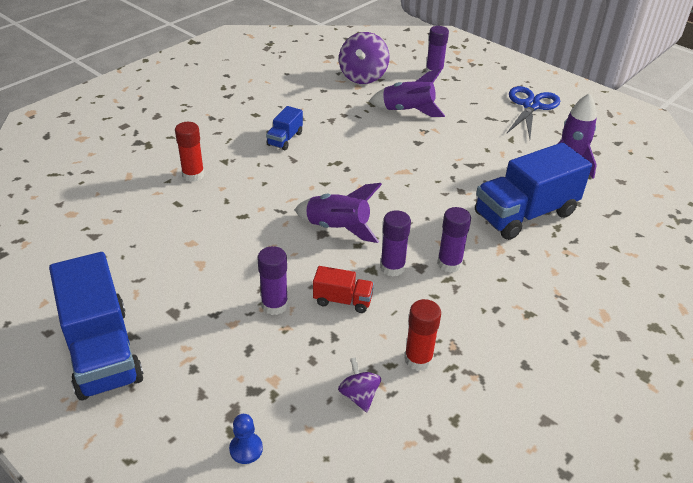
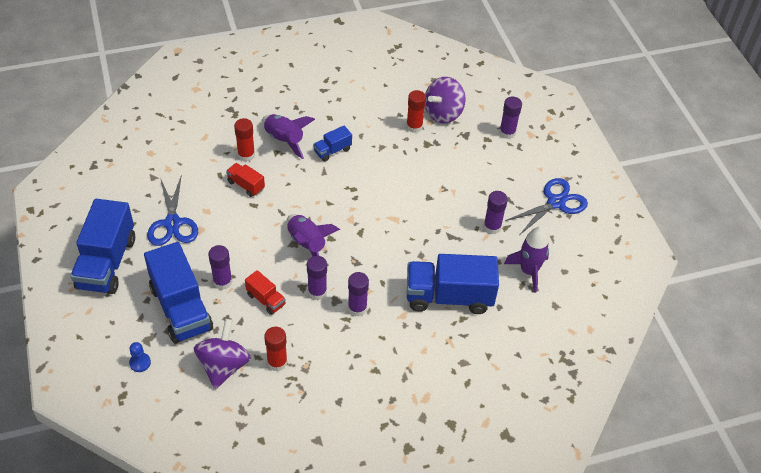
camera: 30 degrees right, 10 degrees up
purple spinning top [338,357,381,412] -> purple spinning top [194,319,251,389], size x1.89
purple rocket [369,68,445,117] -> purple rocket moved to [262,114,315,159]
none -> blue truck [144,242,213,343]
none -> blue scissors [147,177,198,246]
none -> red truck [226,163,265,197]
none -> red glue stick [406,90,426,133]
none -> purple glue stick [483,191,508,234]

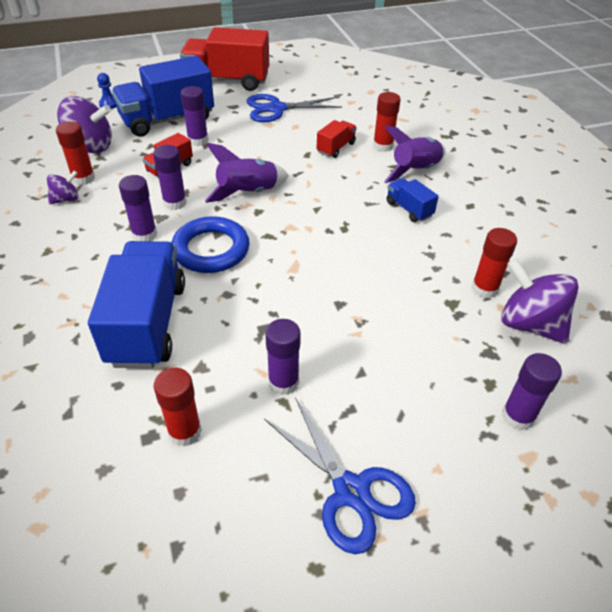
camera: 90 degrees right, 5 degrees down
blue truck [70,199,135,294] -> red truck [180,27,269,91]
purple rocket [504,227,549,293] -> red glue stick [154,367,202,447]
none -> purple spinning top [47,171,78,204]
none -> blue ring [172,216,250,273]

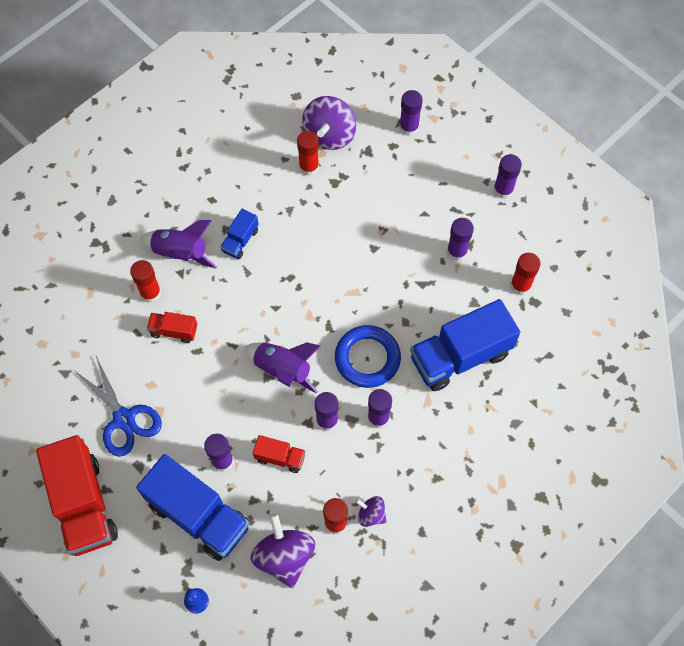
camera: 115 degrees left, 20 degrees up
blue scissors [264,397,416,554] -> purple glue stick [493,154,522,199]

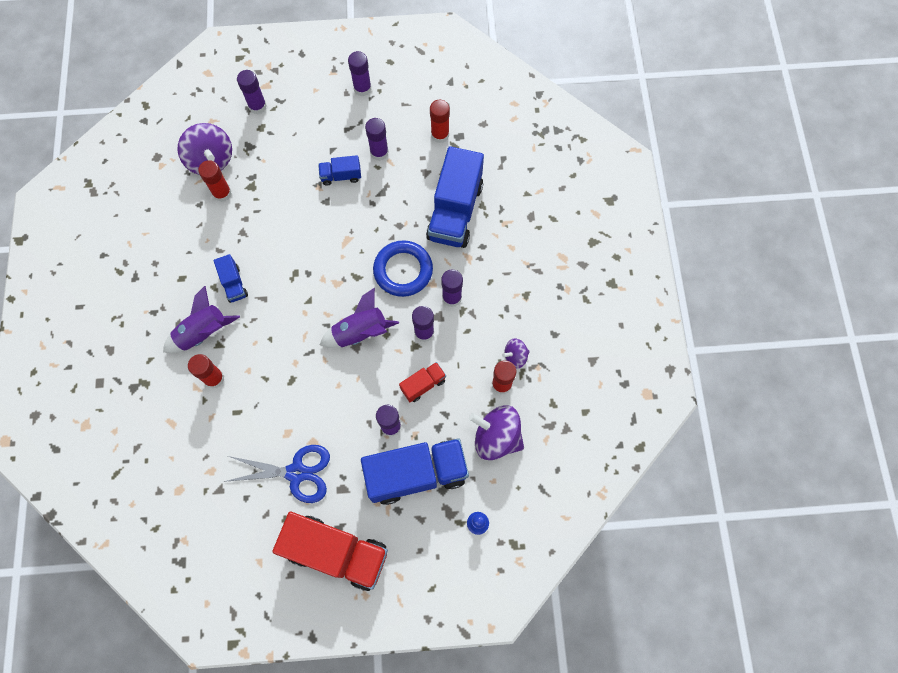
camera: 50 degrees left, 5 degrees up
red truck [147,312,197,343] -> none
none -> blue truck [318,155,361,186]

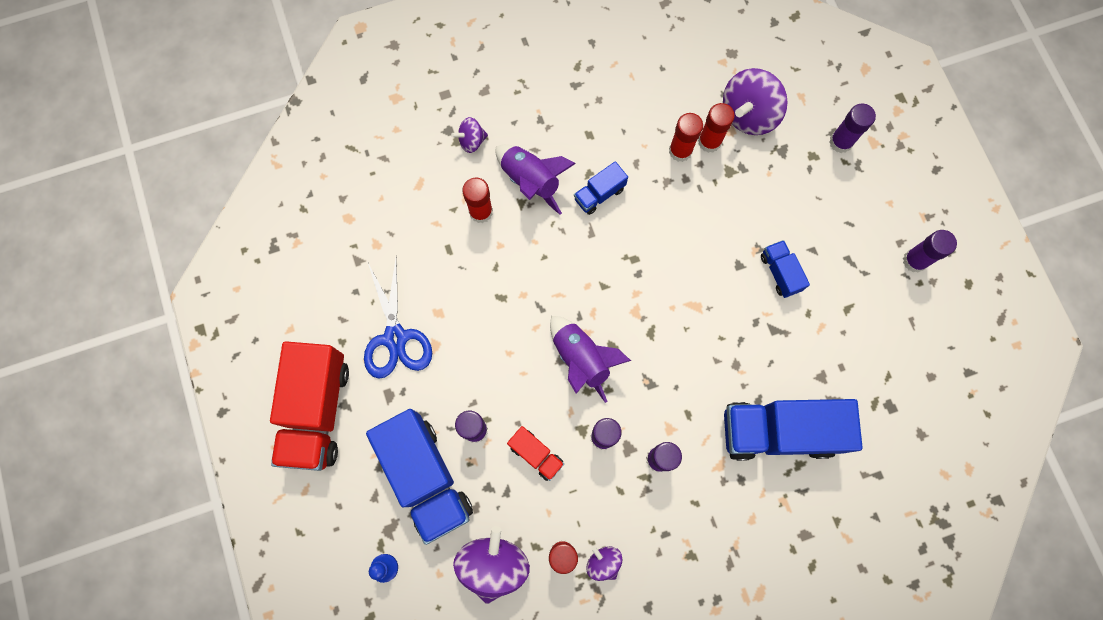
camera: 75 degrees right, 5 degrees up
purple glue stick [365,118,389,161] -> none
blue ring [373,240,433,297] -> none
red glue stick [430,99,450,143] -> red glue stick moved to [669,113,703,162]
none -> purple spinning top [451,117,488,153]

